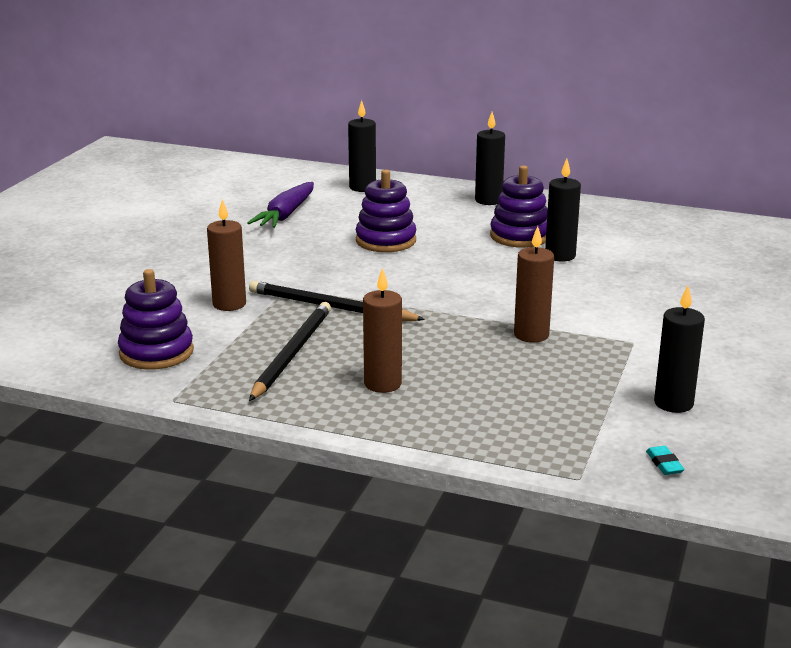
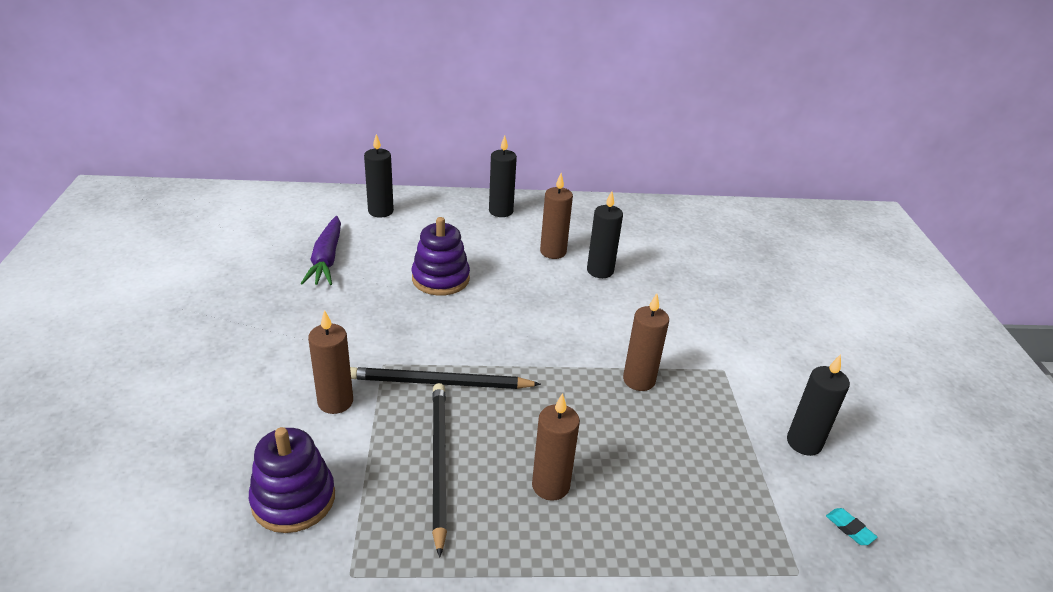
camera: 25 degrees left, 10 degrees up
purple stacking toy [490,165,548,248] -> brown candle [540,173,573,259]

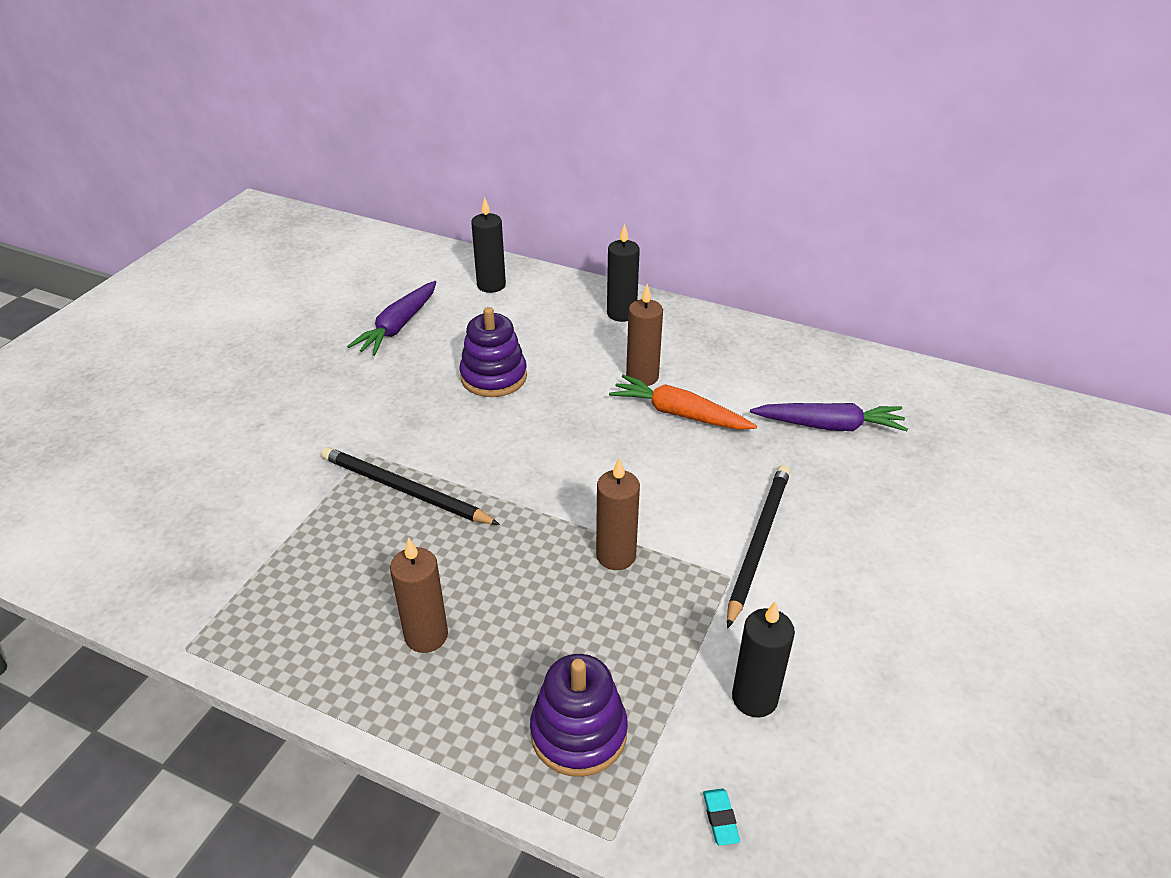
camera: 30 degrees right, 5 degrees up
purple stacking toy [249,427,335,533] -> purple stacking toy moved to [530,654,628,777]
brown candle [308,310,353,414] -> none
black pencil [432,383,447,558] -> black pencil moved to [727,465,790,629]
black candle [587,191,623,278] -> orange carrot [609,375,757,430]
none -> purple carrot [750,403,908,431]

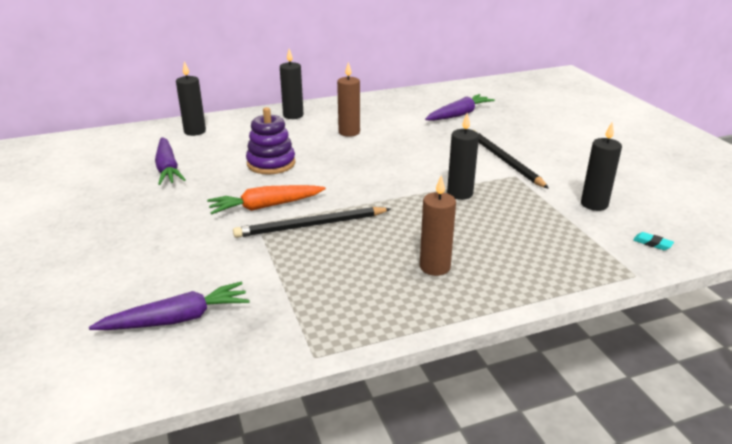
camera: 45 degrees left, 10 degrees down
purple stacking toy [530,654,628,777] -> none
brown candle [596,457,640,570] -> black candle [447,113,479,200]
orange carrot [609,375,757,430] -> orange carrot moved to [207,185,326,214]
none -> purple carrot [89,281,250,330]

